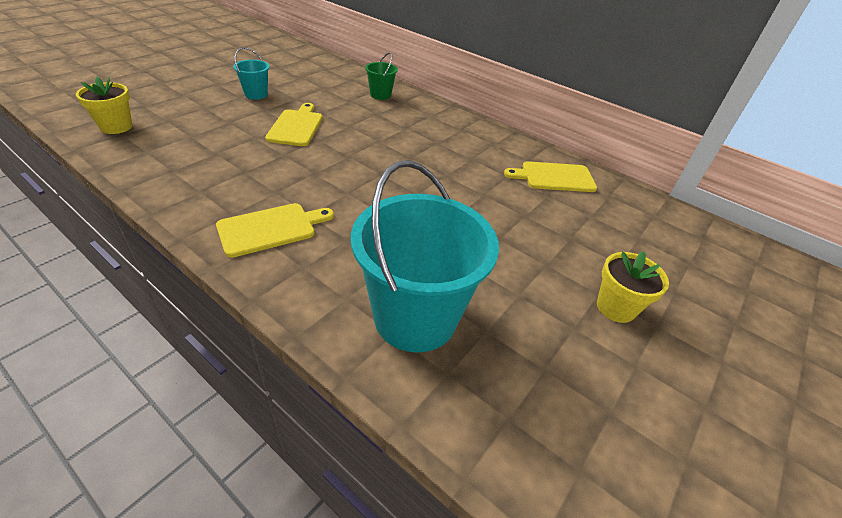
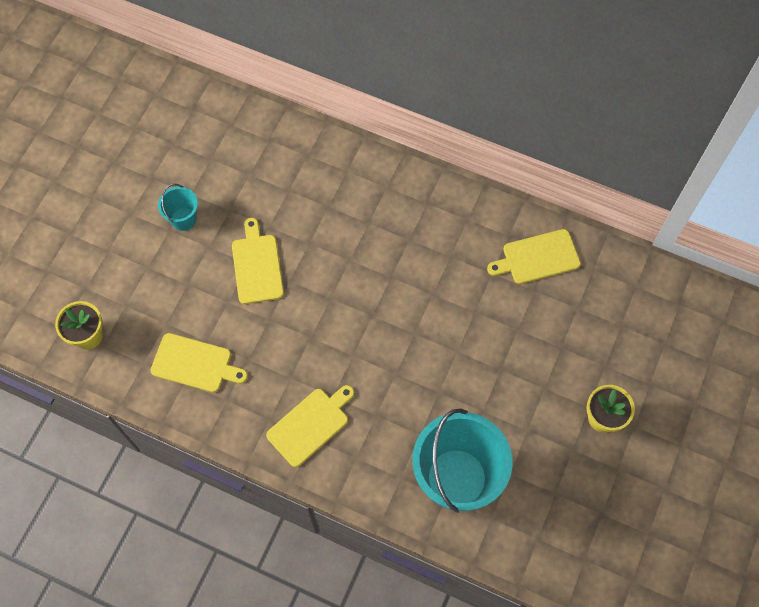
camera: 10 degrees left, 25 degrees up
green bucket [365,52,398,100] -> none
none -> yellow cutting board [150,333,248,392]

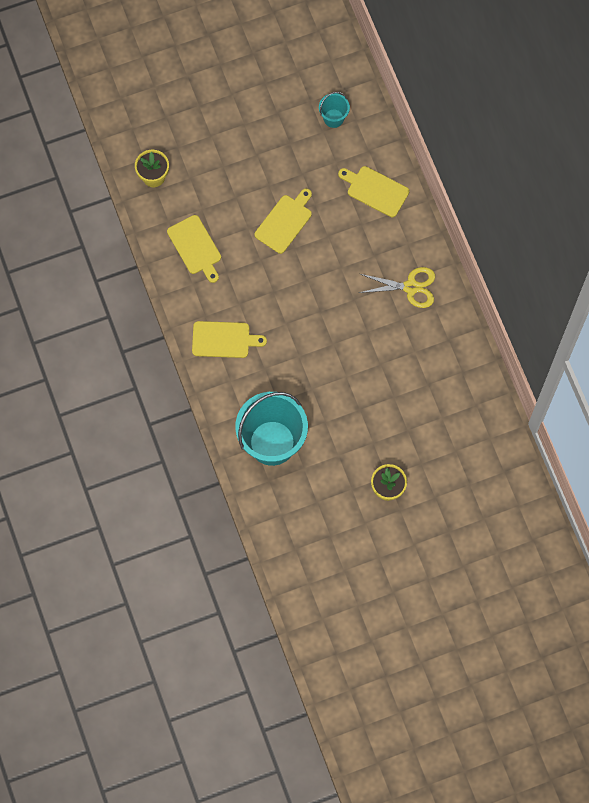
camera: 45 degrees right, 5 degrees up
turquoise bucket [158,184,198,231] -> turquoise bucket moved to [319,92,350,128]
yellow cutting board [487,229,581,284] -> yellow cutting board moved to [338,166,409,217]
none -> yellow scissors [359,267,435,308]

